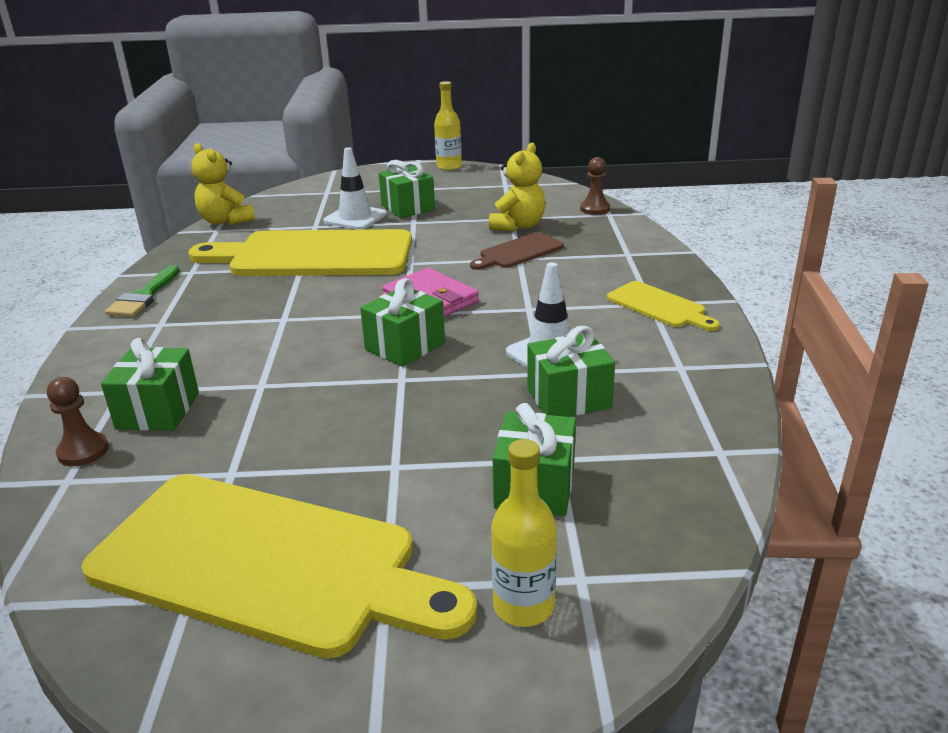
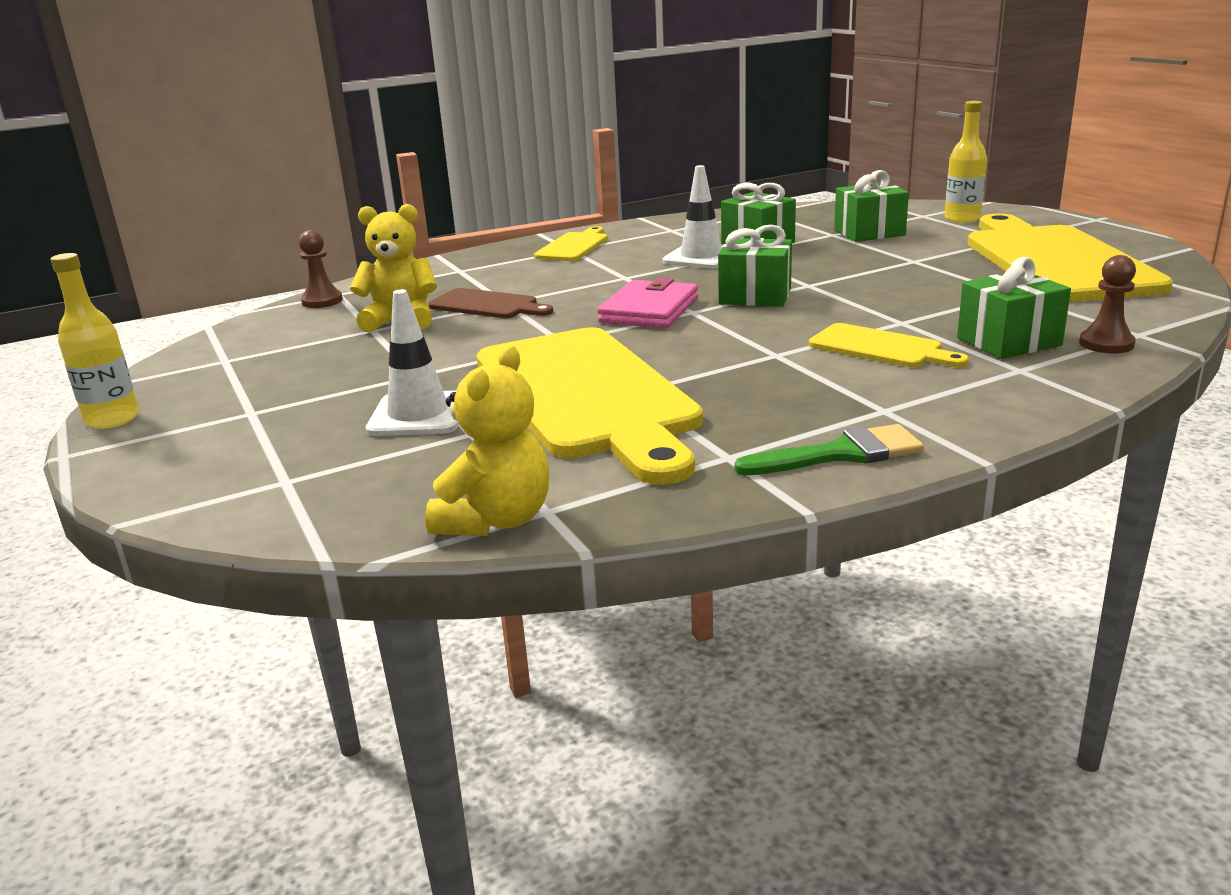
camera: 115 degrees left, 5 degrees down
green gift [379,160,435,218] -> none
none -> yellow cutting board [809,323,969,367]

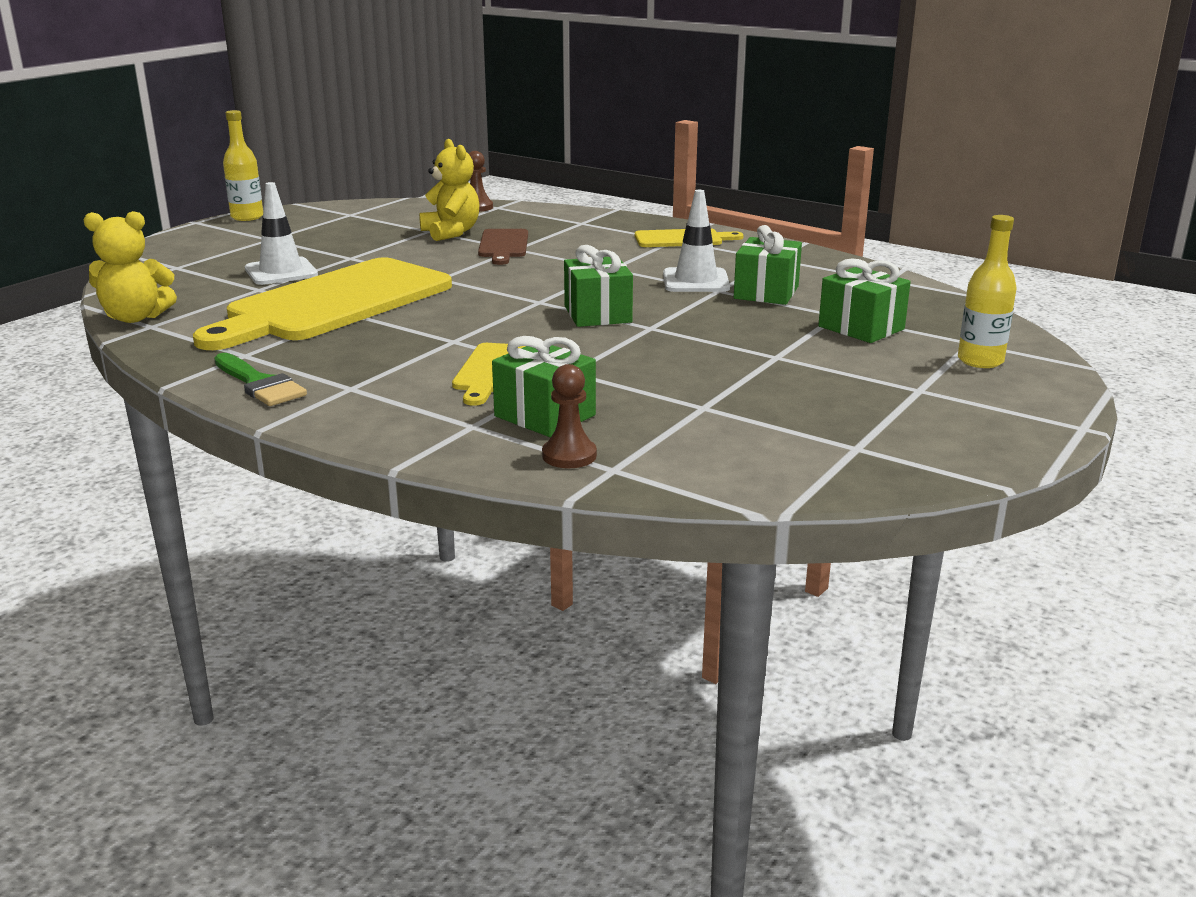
camera: 60 degrees right, 0 degrees up
pink wallet [597,278,698,328] -> none
yellow cutting board [967,213,1173,302] -> none

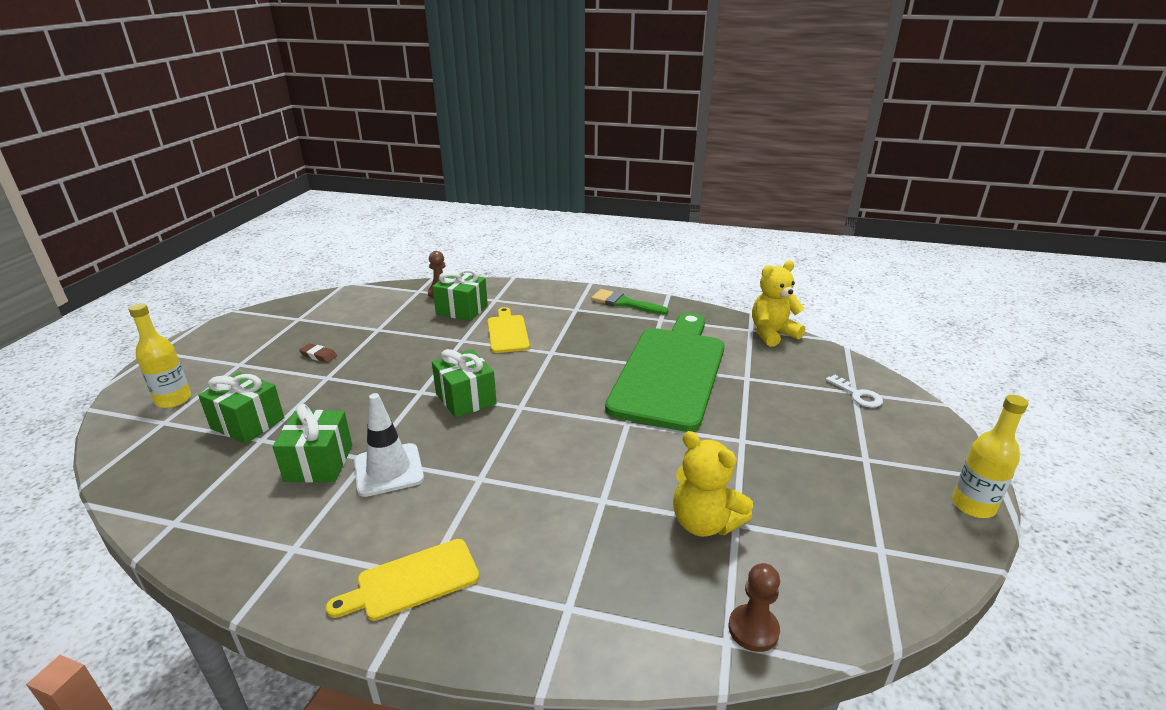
camera: 160 degrees right, 5 degrees up
yellow cutting board [193,257,452,350] -> green cutting board [605,313,724,432]
white traffic cone [245,182,318,285] -> none
brown cutting board [478,229,528,265] -> none
none -> brown eraser [299,343,337,363]
none -> white key [826,375,883,408]

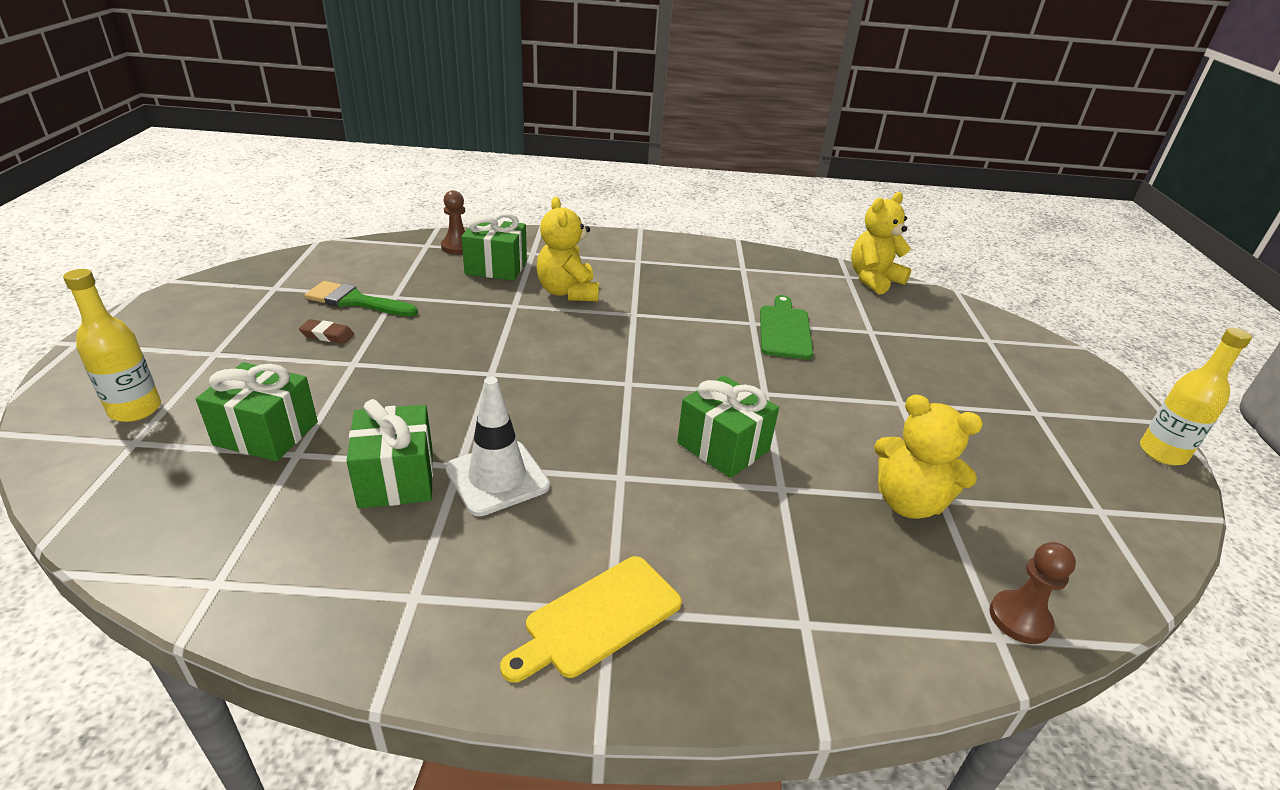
camera: 15 degrees left, 5 degrees up
green gift [432,349,497,418] -> green gift moved to [677,375,779,478]
yellow cutting board [488,307,530,353] -> yellow teddy bear [537,197,599,302]
green brush [591,289,669,315] -> green brush moved to [305,281,418,317]
green cutting board [605,313,724,432] -> green cutting board [760,295,813,359], size x0.46
white key [826,375,883,408] -> none

